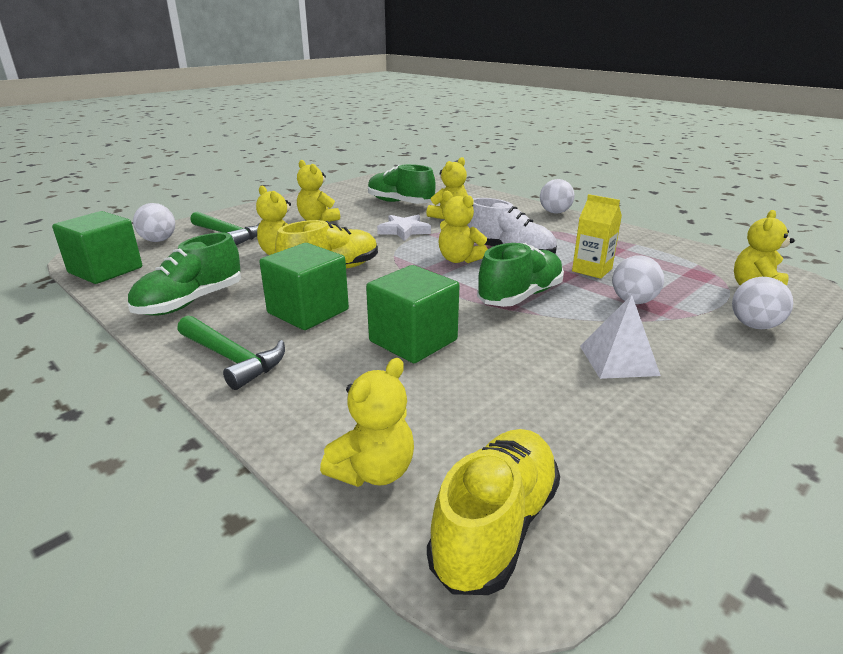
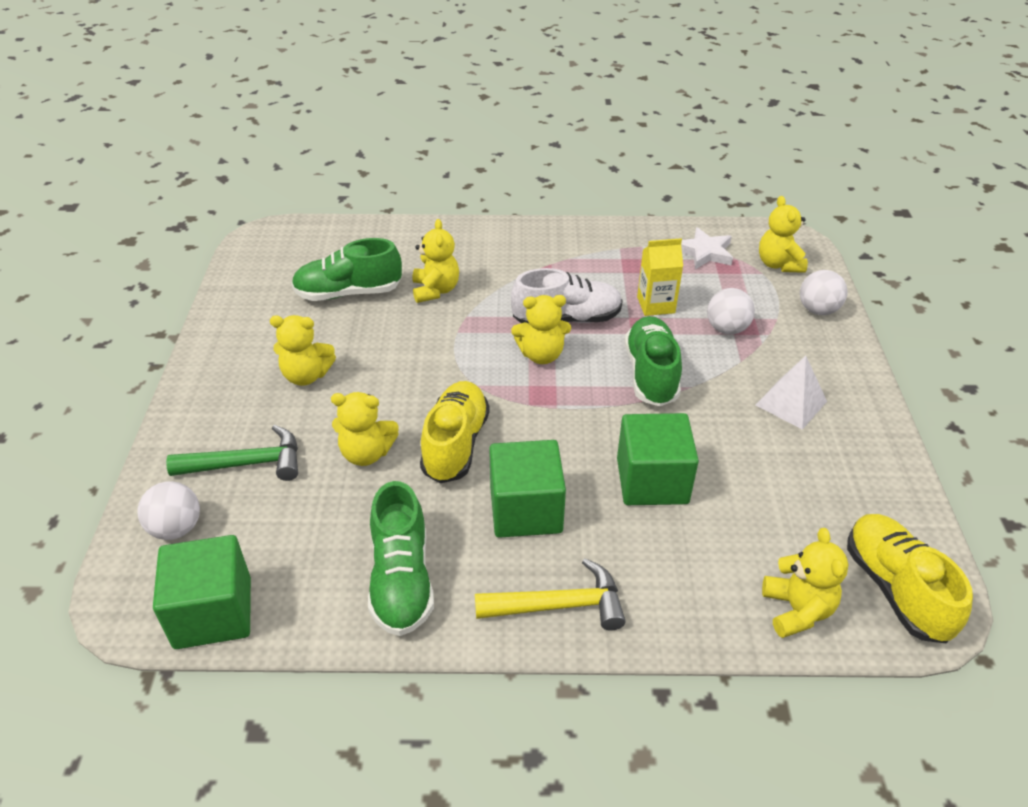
camera: 45 degrees left, 15 degrees up
green hammer [177,315,285,390] -> yellow hammer [475,558,626,631]
white star [377,215,431,241] -> white star moved to [681,227,733,269]
white ball [540,179,575,214] -> none

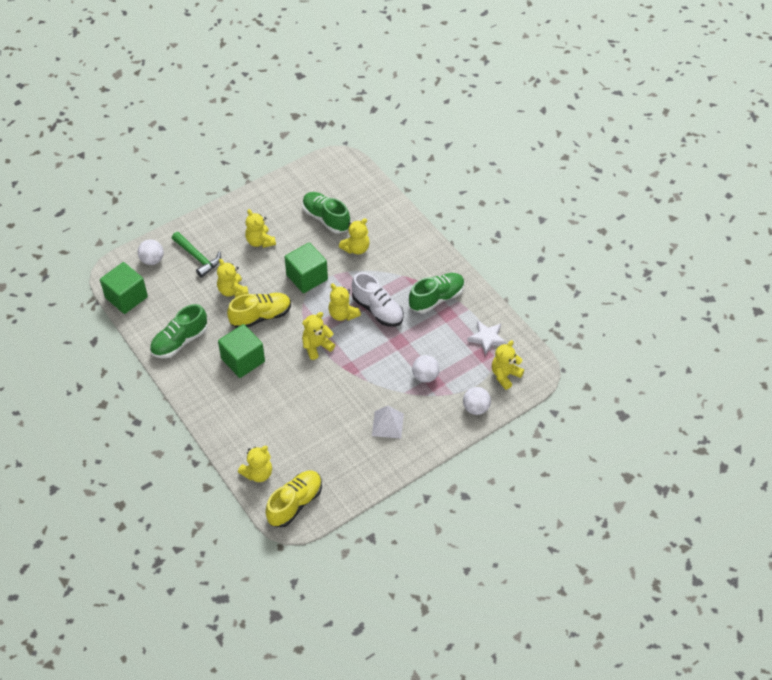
camera: 55 degrees right, 10 degrees up
yellow hammer [475,558,626,631] -> none
green cube [617,413,699,505] -> green cube moved to [285,242,328,293]
green shoe [624,316,682,407] -> green shoe moved to [409,273,465,313]
yellow carton [637,238,683,316] -> none
none -> yellow teddy bear [302,312,335,360]

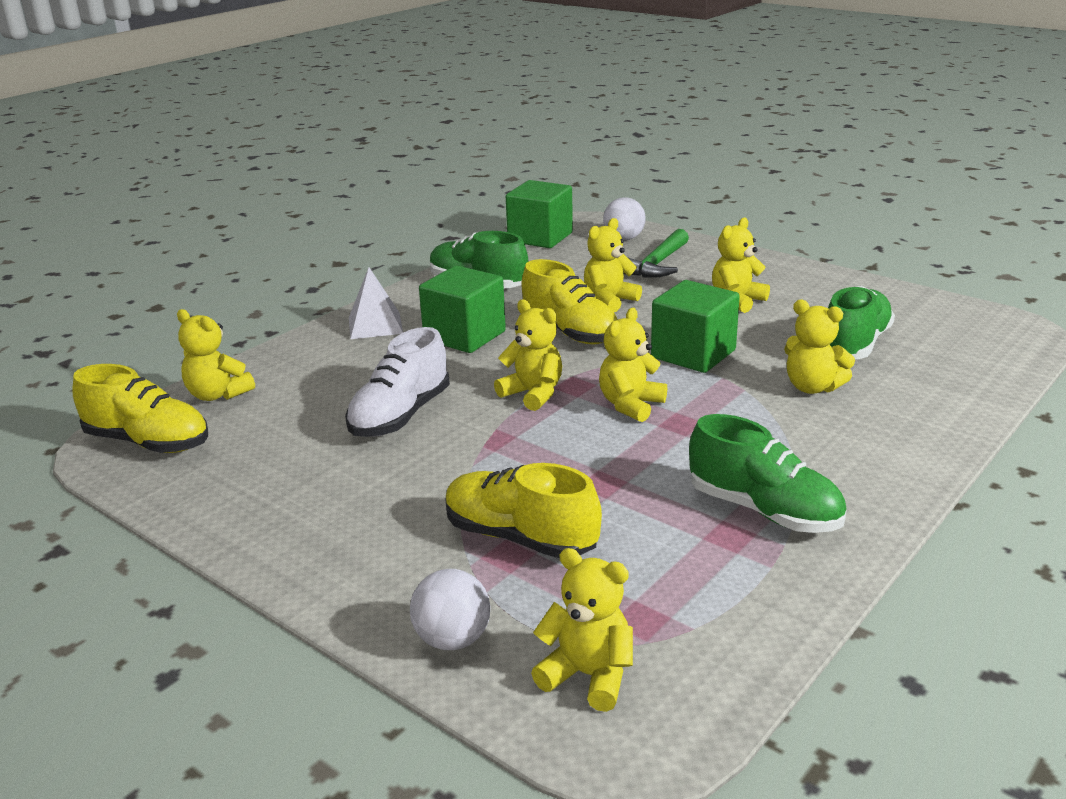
camera: 75 degrees right, 25 degrees down
white shoe [352,272,404,327] -> white shoe moved to [345,327,450,437]
white pyramid [372,406,404,439] -> white pyramid moved to [349,267,403,339]
white ball [412,355,440,383] -> yellow shoe [445,463,602,558]
white star [467,320,507,355] -> none

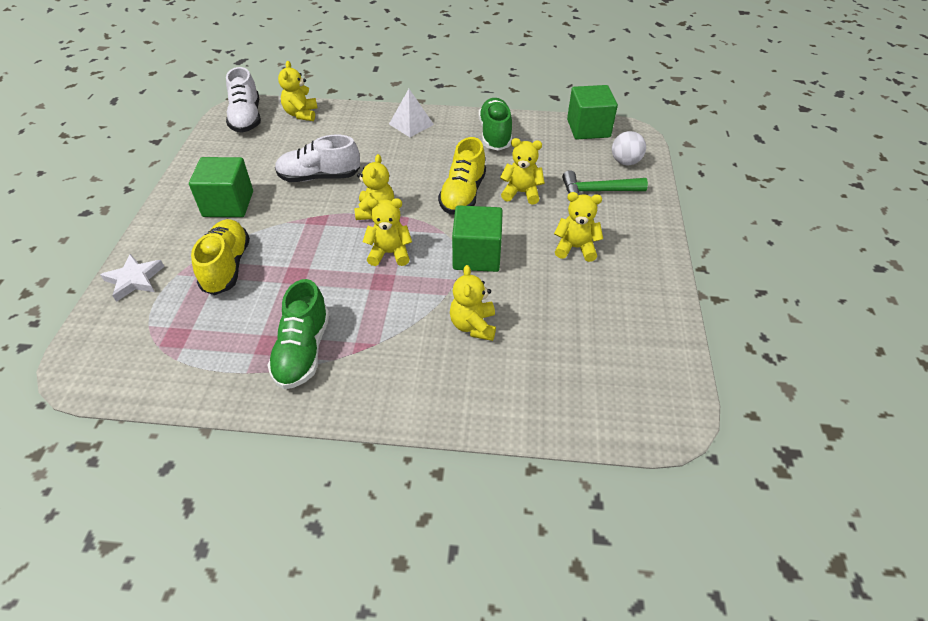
camera: 55 degrees right, 20 degrees up
yellow shoe [72,364,208,453] -> white shoe [226,67,261,133]
white ball [410,569,490,650] -> white star [100,254,164,302]
green cube [419,266,506,353] -> green cube moved to [189,157,253,217]
yellow teddy bear [531,548,633,712] -> none
green shoe [828,286,895,359] -> none

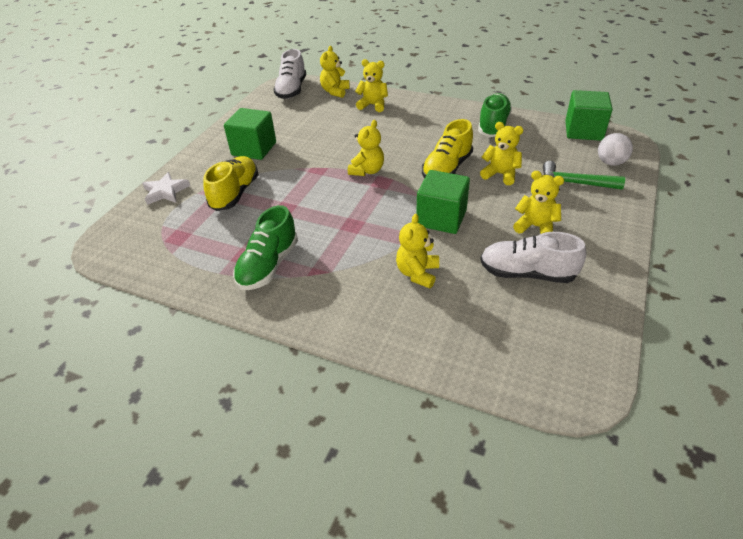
camera: 20 degrees right, 5 degrees down
white shoe [275,135,360,182] -> white shoe moved to [480,232,586,283]
yellow teddy bear [363,198,412,266] -> yellow teddy bear moved to [355,59,388,112]
white pyramid [389,89,434,137] -> none

